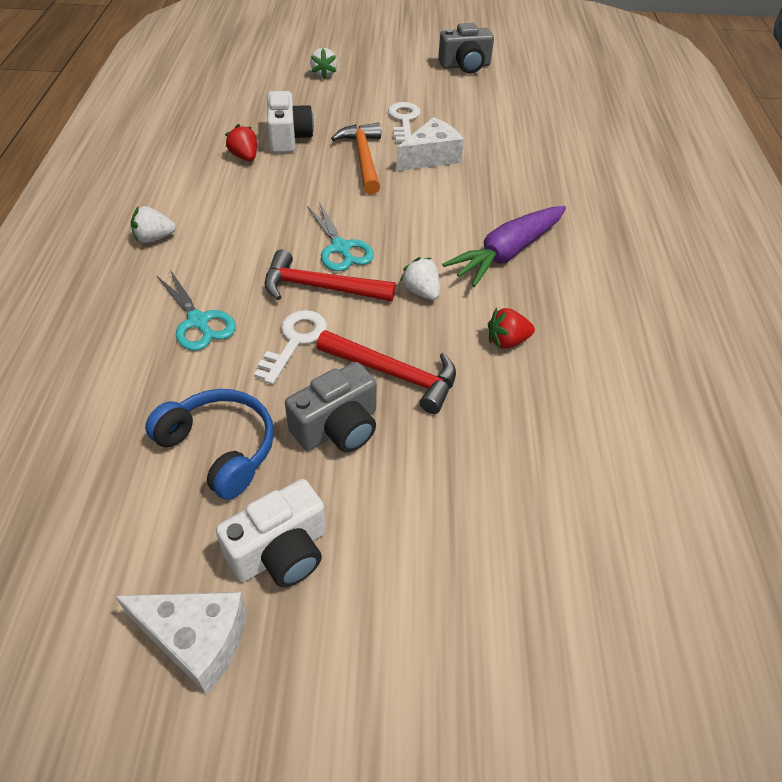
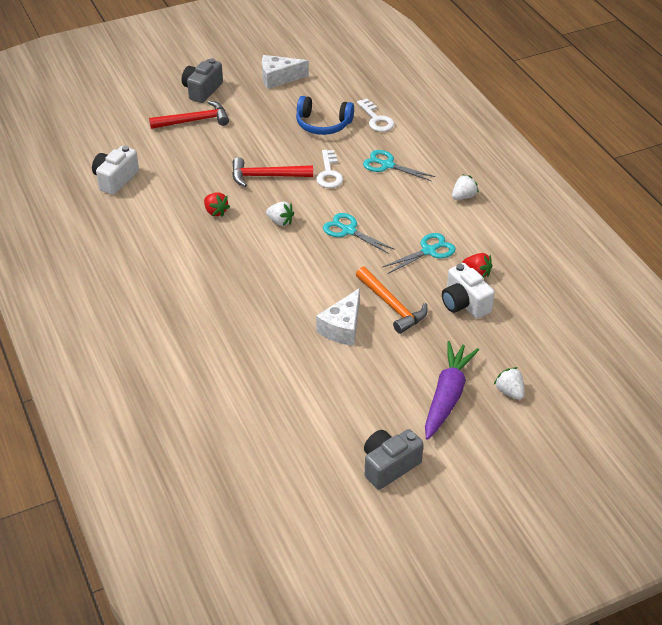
camera: 155 degrees right, 5 degrees down
white camera [216,479,326,587] -> white camera moved to [92,146,139,195]
red hammer [265,249,396,301] -> red hammer moved to [149,101,229,129]
grey camera [285,362,377,453] -> grey camera moved to [182,58,223,103]
white key [388,102,421,142] -> white key moved to [357,99,395,132]
purple carrot [442,206,566,287] -> purple carrot moved to [425,341,479,440]
red strawberry [488,307,535,349] -> red strawberry turned 90 degrees clockwise [204,192,230,217]
none -> turquoise scissors [383,233,456,274]

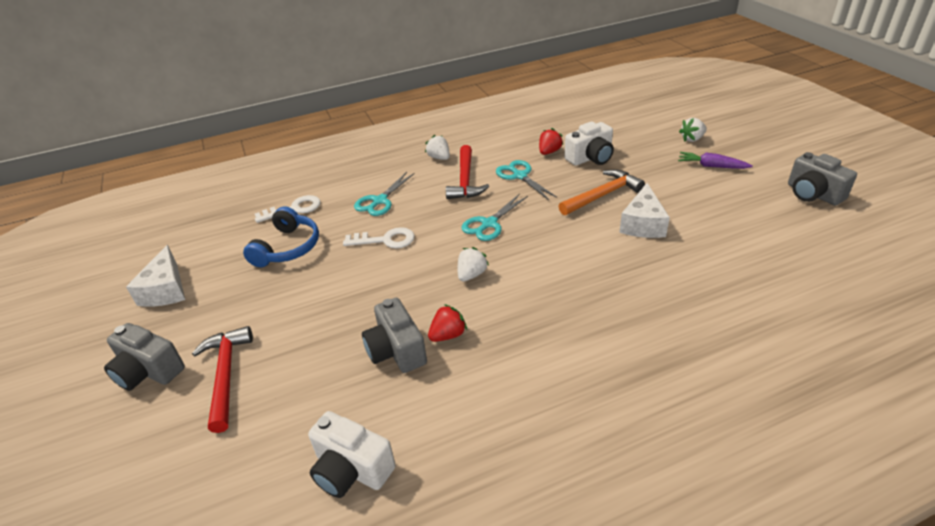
camera: 85 degrees left, 5 degrees down
red hammer [232,157,313,187] -> red hammer moved to [446,145,489,199]
white cheese [316,288,360,346] -> white cheese turned 75 degrees clockwise [619,183,670,238]
purple carrot [425,341,479,440] -> purple carrot [678,152,753,169], size x0.60
none -> grey camera [362,298,427,373]

